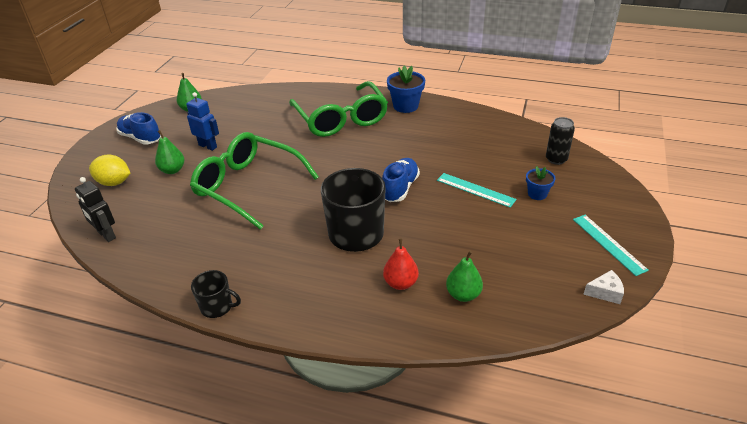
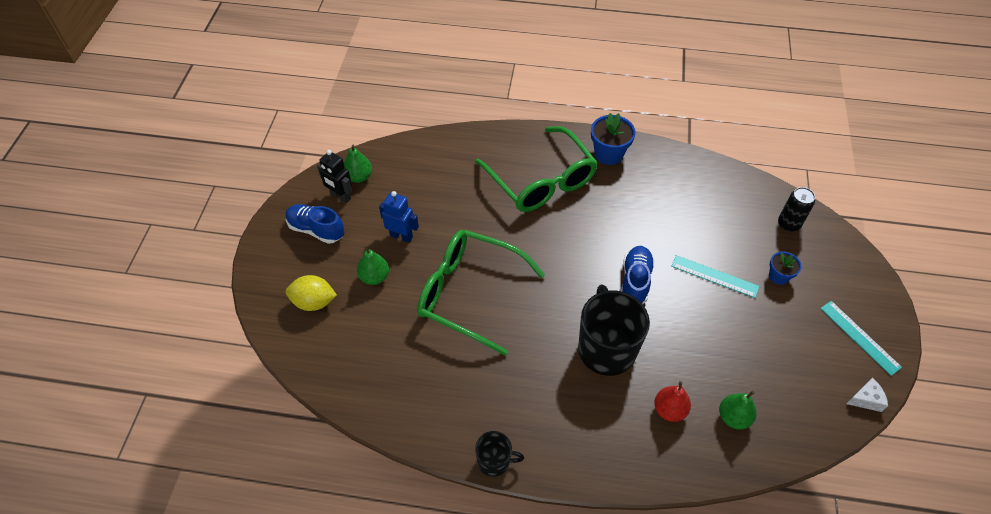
camera: 10 degrees left, 15 degrees up
black robot [75,177,116,242] -> black robot moved to [317,150,352,203]

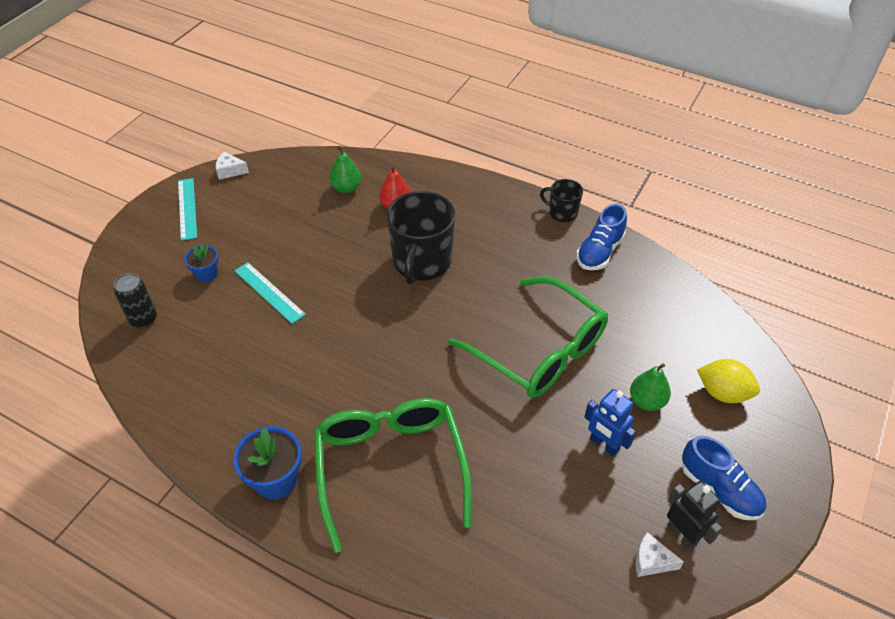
camera: 160 degrees left, 5 degrees down
green pear [344,145,372,183] -> white cheese [635,532,684,577]
blue shoe [621,246,655,304] -> blue shoe moved to [576,204,627,270]

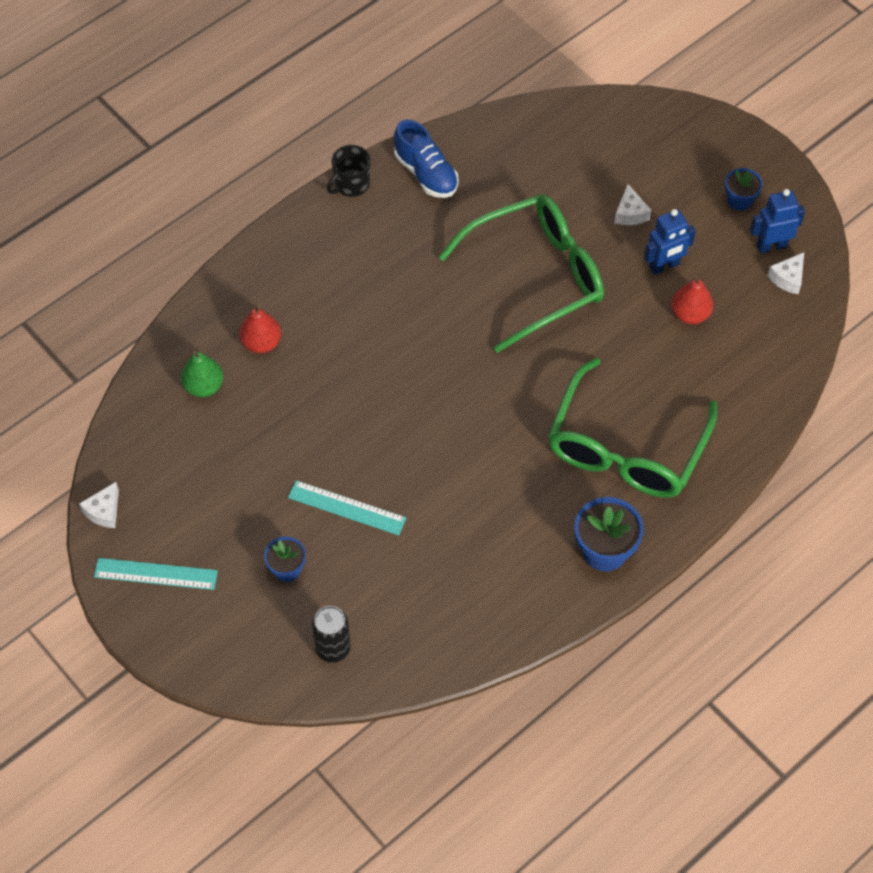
camera: 70 degrees left, 10 degrees up
turquoise ruler [234,262,306,324] -> turquoise ruler turned 45 degrees clockwise [288,480,406,536]
green glasses [314,398,472,553] -> green glasses turned 75 degrees counterclockwise [548,358,717,498]
black mug [386,191,455,285] -> none
green pear [630,363,671,411] -> white cheese [614,184,651,225]
black robot [667,481,722,550] -> blue robot [750,189,805,253]
blue shoe [682,436,766,520] -> blue flower pot [725,168,763,211]
yellow lemon [697,359,760,403] -> none
none -> red pear [672,276,713,324]

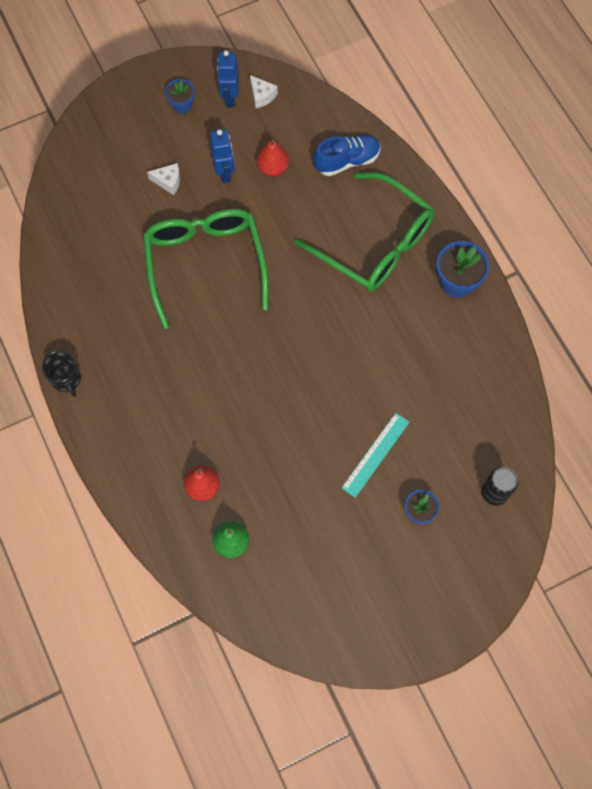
camera: 75 degrees left, 10 degrees up
white cheese [79,482,119,528] -> none
turquoise ruler [94,558,218,590] -> none
blue shoe [394,120,458,198] -> blue shoe moved to [313,135,380,176]

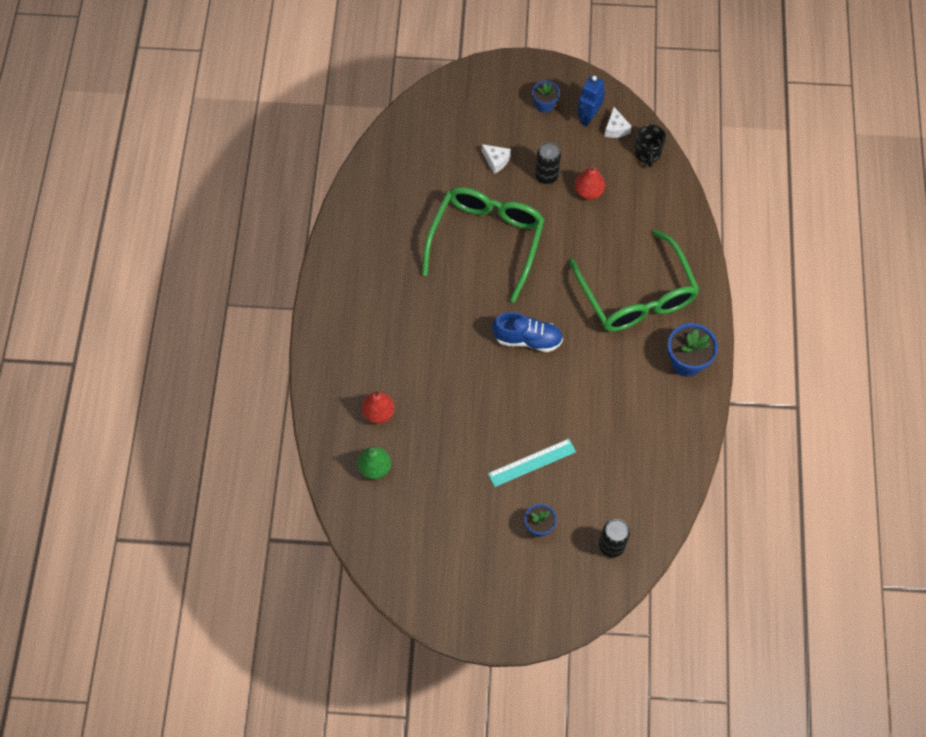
camera: 30 degrees right, 5 degrees down
black mug [42,350,81,397] -> black mug moved to [635,124,666,167]
blue robot [210,129,234,183] -> black can [535,142,561,184]
blue shoe [313,135,380,176] -> blue shoe moved to [492,312,563,352]

